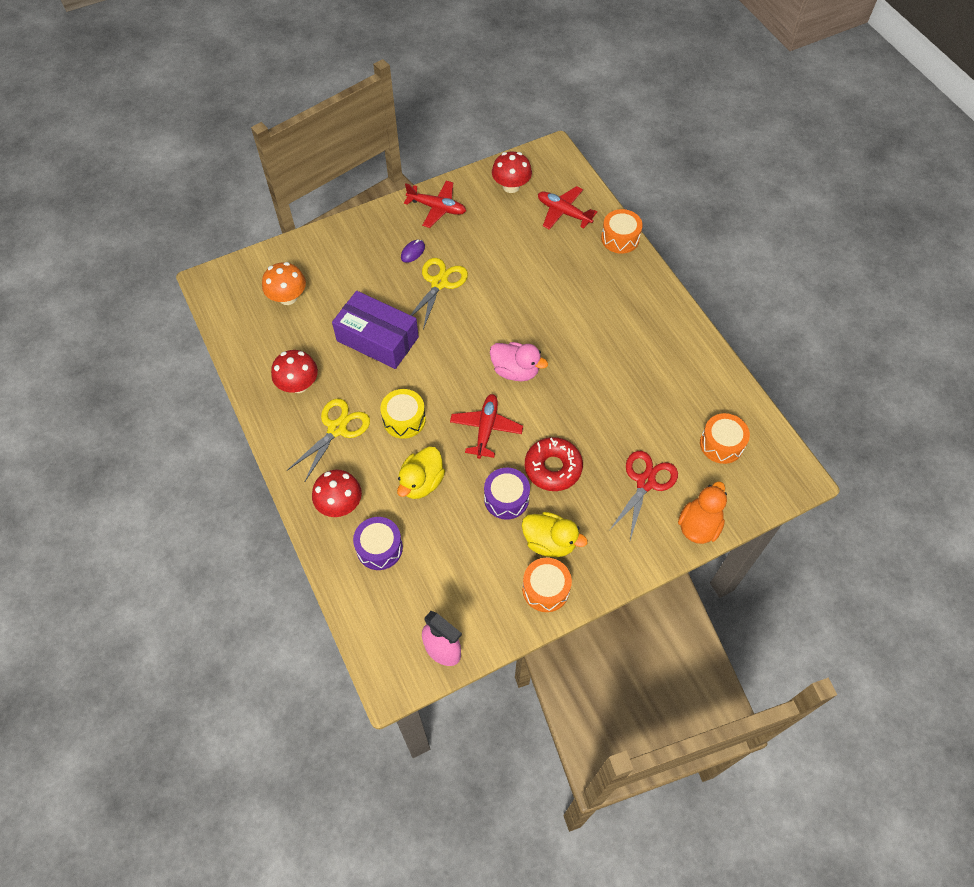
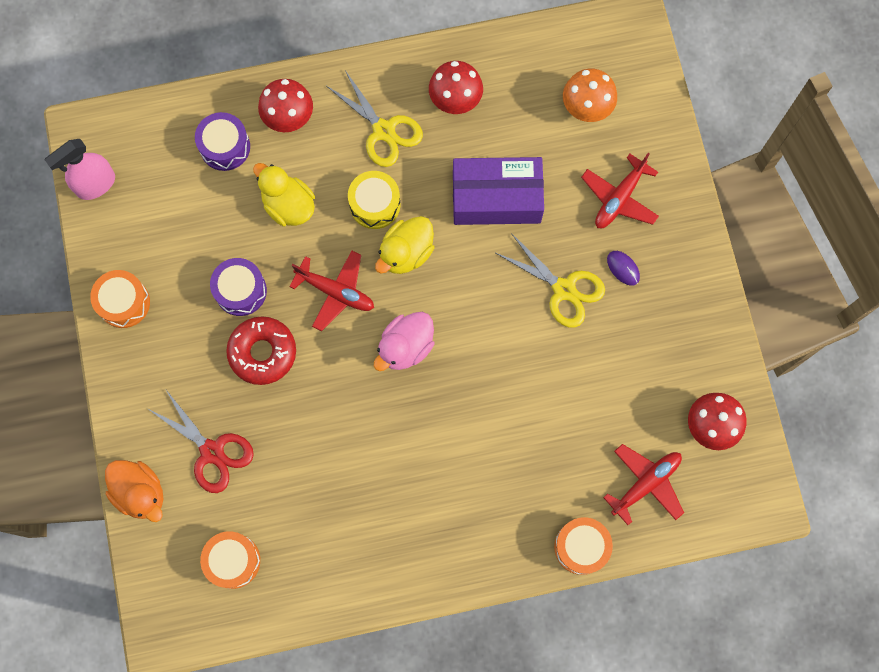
camera: 105 degrees right, 15 degrees up
purple box [332,291,419,369] -> purple box turned 45 degrees clockwise [453,157,544,225]
red plane [404,181,466,228] -> red plane moved to [581,153,659,228]
yellow duck [522,512,588,557] -> yellow duck moved to [375,216,434,274]

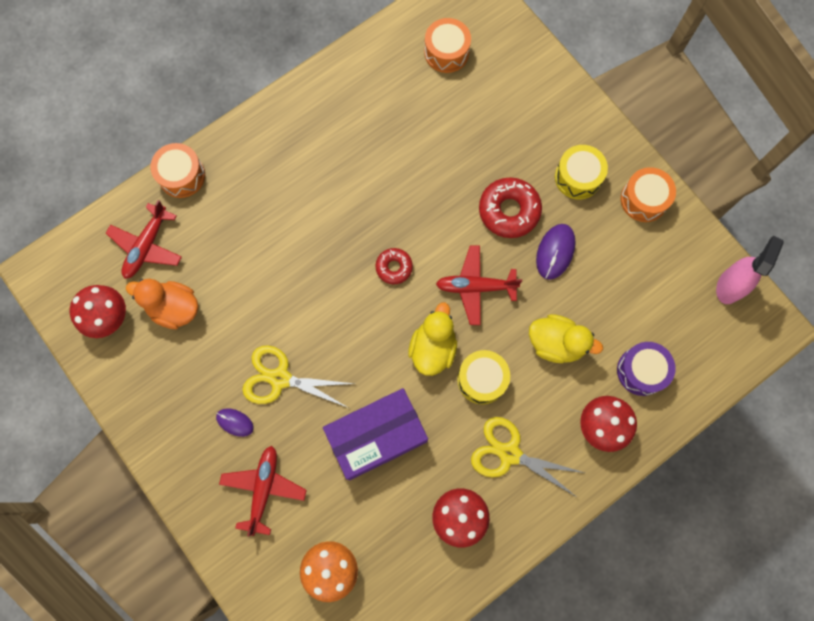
camera: 155 degrees right, 0 degrees up
orange duck [105,460,163,522] -> orange duck moved to [126,279,198,329]
red scissors [147,390,254,493] -> none
purple drum [210,258,267,316] -> purple mouse [536,224,576,280]
pink duck [374,312,435,371] -> red donut [376,248,413,284]
none -> yellow drum [555,145,608,199]

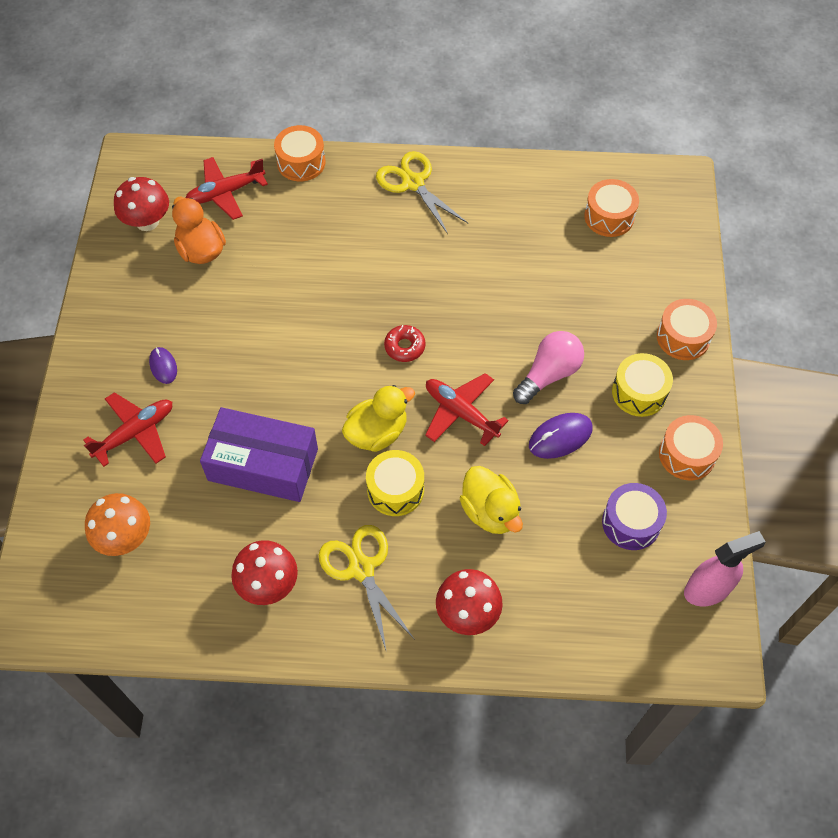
camera: 40 degrees right, 15 degrees down
yellow scissors [242,345,354,407] -> yellow scissors moved to [376,151,468,234]
red donut [479,177,542,238] -> pink light bulb [513,331,584,404]
purple drum [617,342,676,396] -> purple drum moved to [602,483,667,550]
none -> orange drum [657,299,717,360]

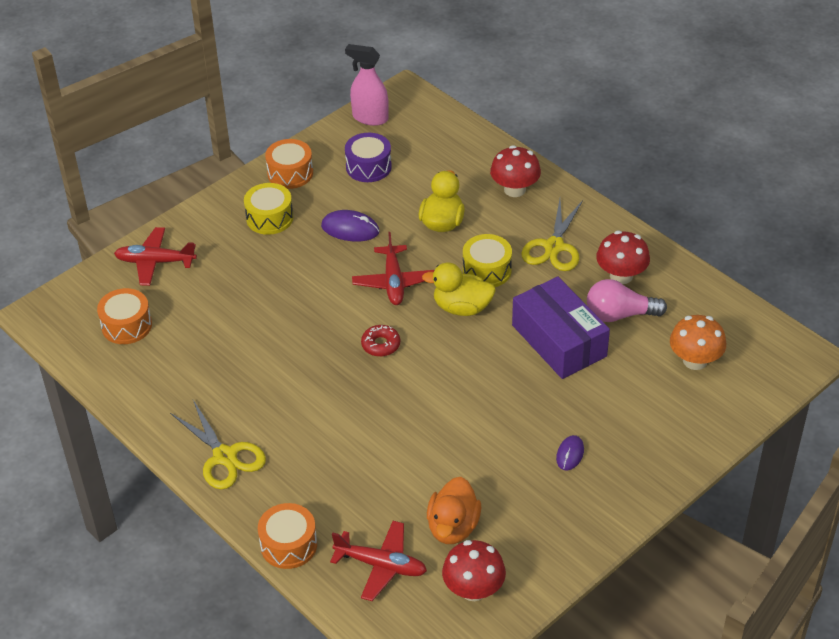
camera: 135 degrees left, 15 degrees down
red plane [83,392,172,467] -> red plane moved to [114,227,197,286]
yellow scissors [376,151,468,234] -> yellow scissors turned 45 degrees counterclockwise [170,400,266,489]
pink light bulb [513,331,584,404] -> pink light bulb moved to [587,279,667,322]
orange drum [657,299,717,360] -> none

